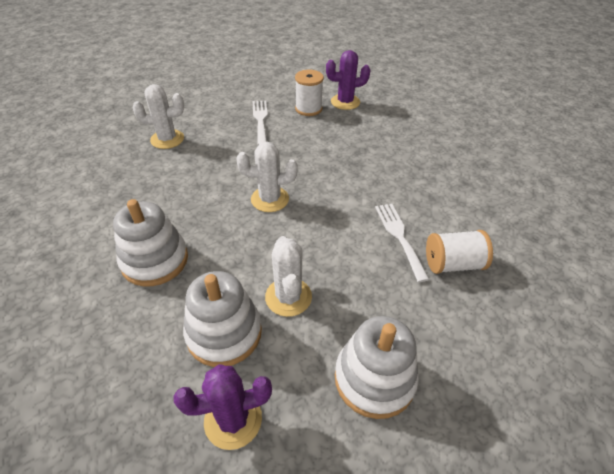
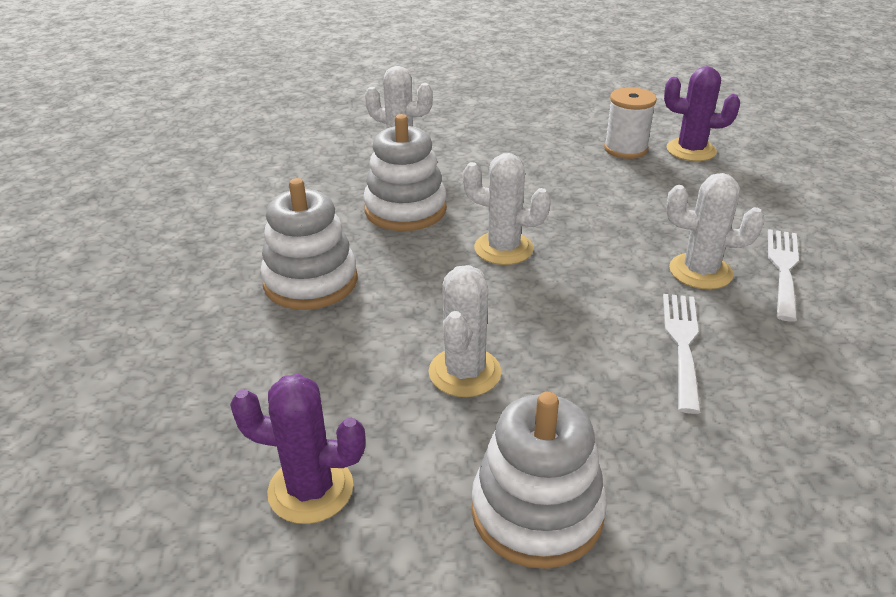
camera: 25 degrees right, 10 degrees down
white stacking toy [183,271,262,367] -> white stacking toy moved to [363,114,447,231]
white fork [253,100,268,145] -> white fork moved to [768,229,799,322]
white spool [426,230,493,274] -> none
none -> white cactus [666,173,765,290]

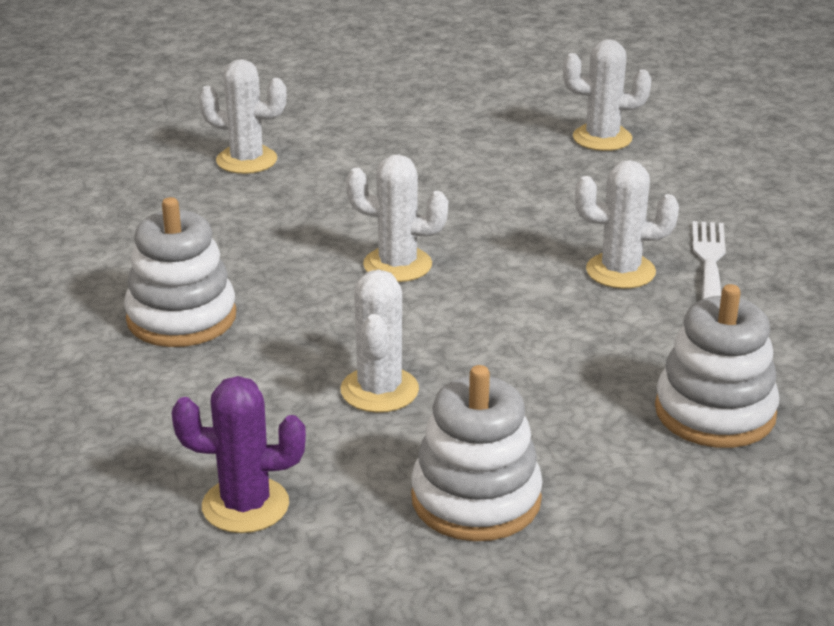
camera: 10 degrees left, 5 degrees down
white stacking toy [363,114,447,231] -> white stacking toy moved to [655,284,780,448]
white spool [604,87,657,159] -> none
white fork [663,294,701,414] -> none
purple cactus [664,66,740,161] -> white cactus [563,39,651,151]

